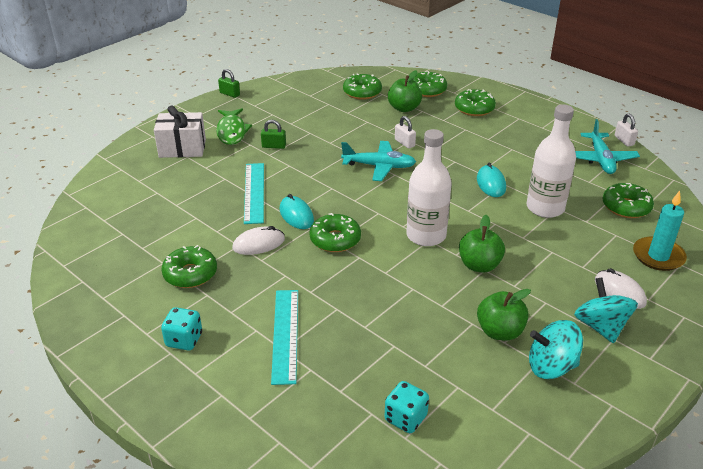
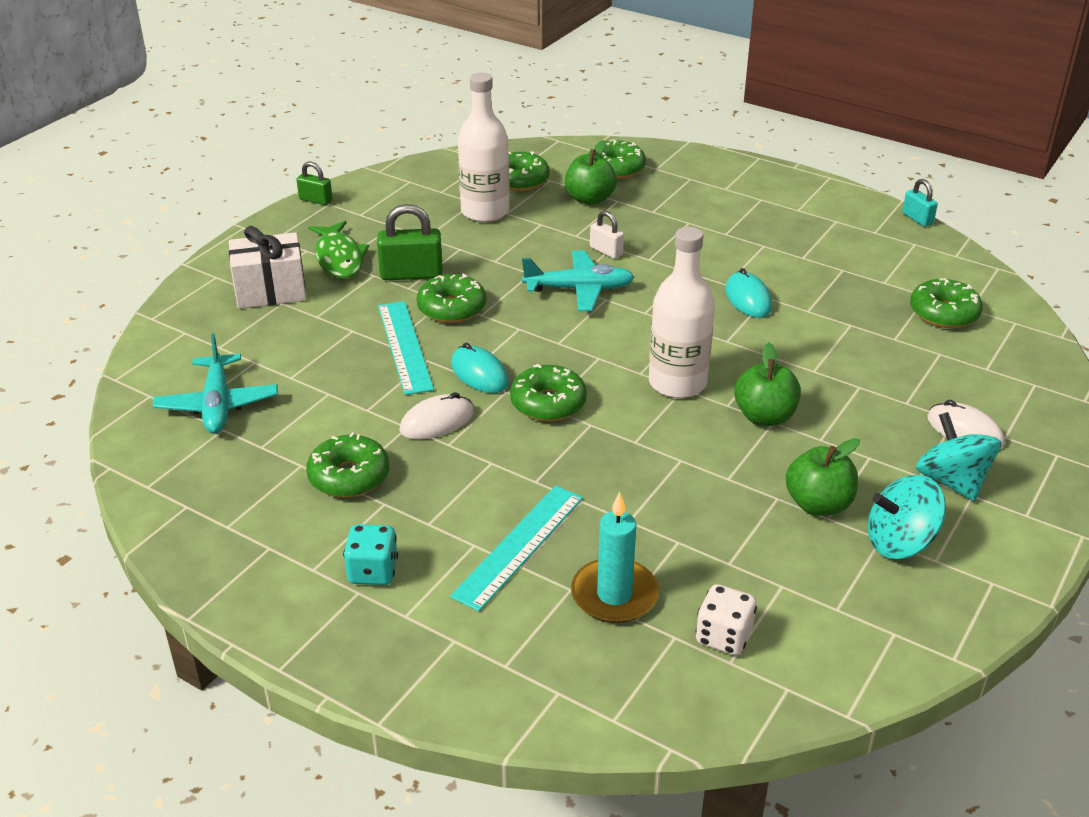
camera: 10 degrees left, 0 degrees up
green padlock [261,120,286,149] -> green padlock [377,204,443,280], size x1.71
turquoise ruler [271,290,298,385] -> turquoise ruler turned 45 degrees clockwise [450,485,583,612]
turquoise dice [385,381,429,433] -> white dice [696,584,757,655]
green donut [455,89,496,116] -> green donut moved to [416,274,486,323]
white bottle [526,104,576,218] -> white bottle moved to [458,73,510,222]
turquoise plane [575,119,640,174] -> turquoise plane moved to [153,334,278,434]
white padlock [615,114,638,147] -> turquoise padlock [902,179,938,227]
turquoise candle [633,191,687,271] -> turquoise candle moved to [571,492,659,623]

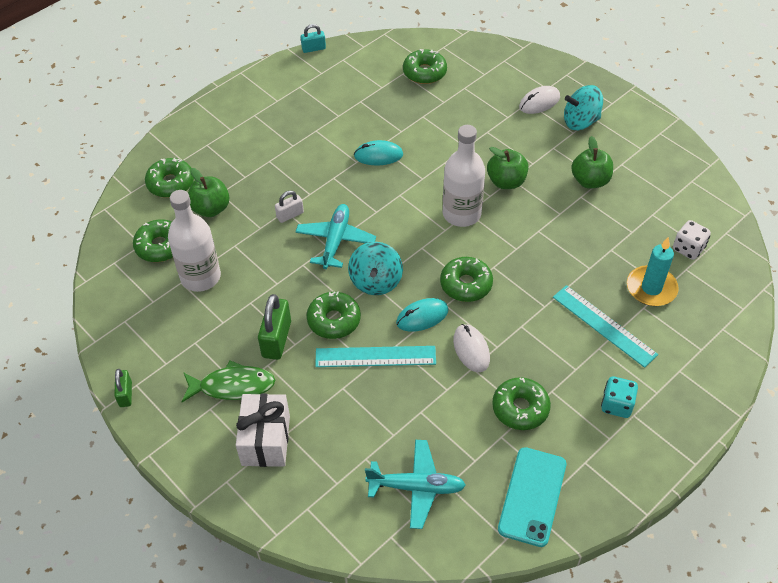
camera: 75 degrees left, 15 degrees up
green padlock [297,162,333,205] -> green padlock turned 45 degrees counterclockwise [114,369,132,407]
turquoise spinning top [868,475,946,559] -> turquoise spinning top moved to [348,242,403,295]
none -> turquoise phone [498,447,566,547]

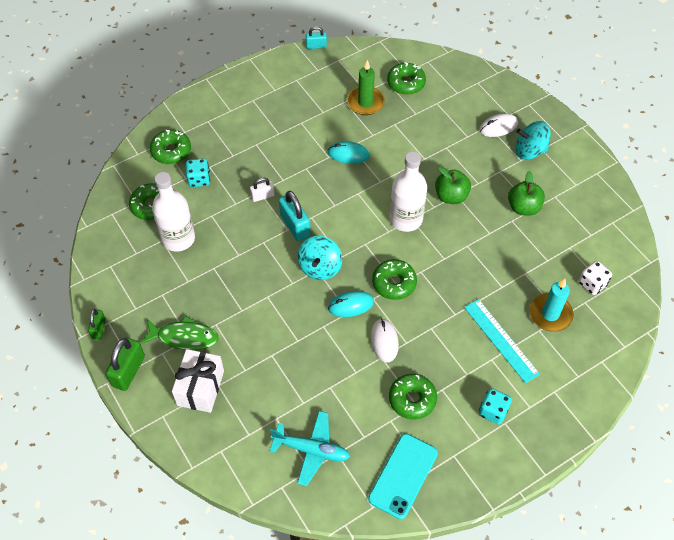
camera: 10 degrees right, 5 degrees up
green apple [188,168,230,217] -> turquoise dice [186,158,210,187]
green padlock [258,294,291,360] -> green padlock moved to [106,338,145,391]
turquoise plane [295,204,376,269] -> turquoise padlock [279,191,311,241]
green donut [306,291,361,339] -> none
turquoise ruler [315,346,436,367] -> none
none -> green candle [347,60,385,115]

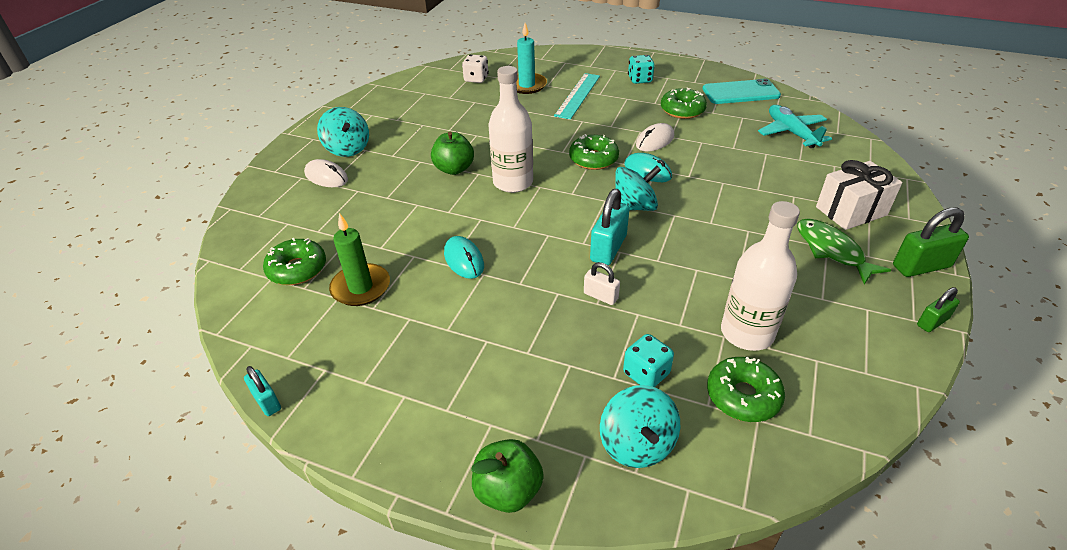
camera: 125 degrees left, 15 degrees down
green donut [150,130,191,164] -> turquoise spinning top [600,385,680,468]
green apple [508,171,545,216] -> green apple moved to [471,439,544,513]

